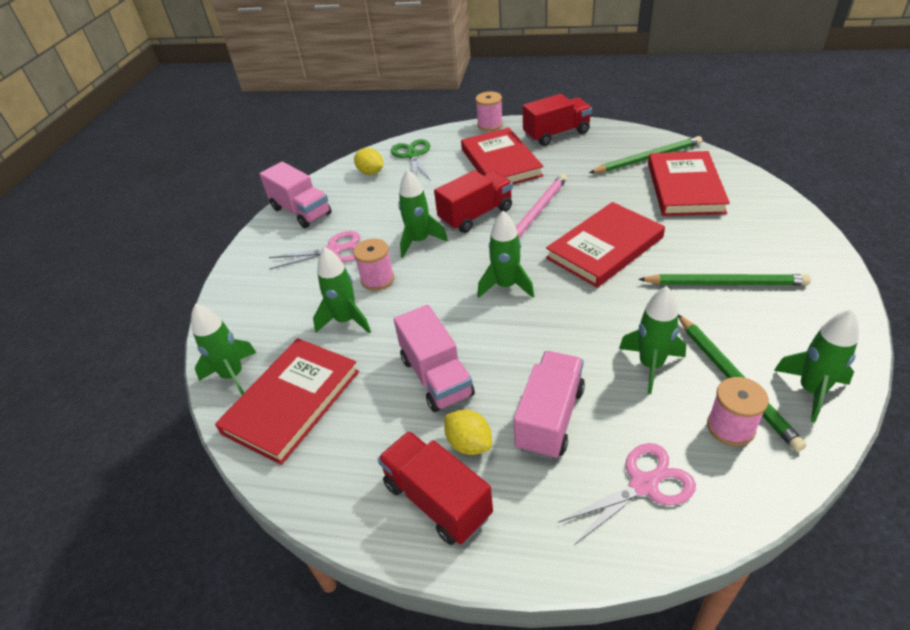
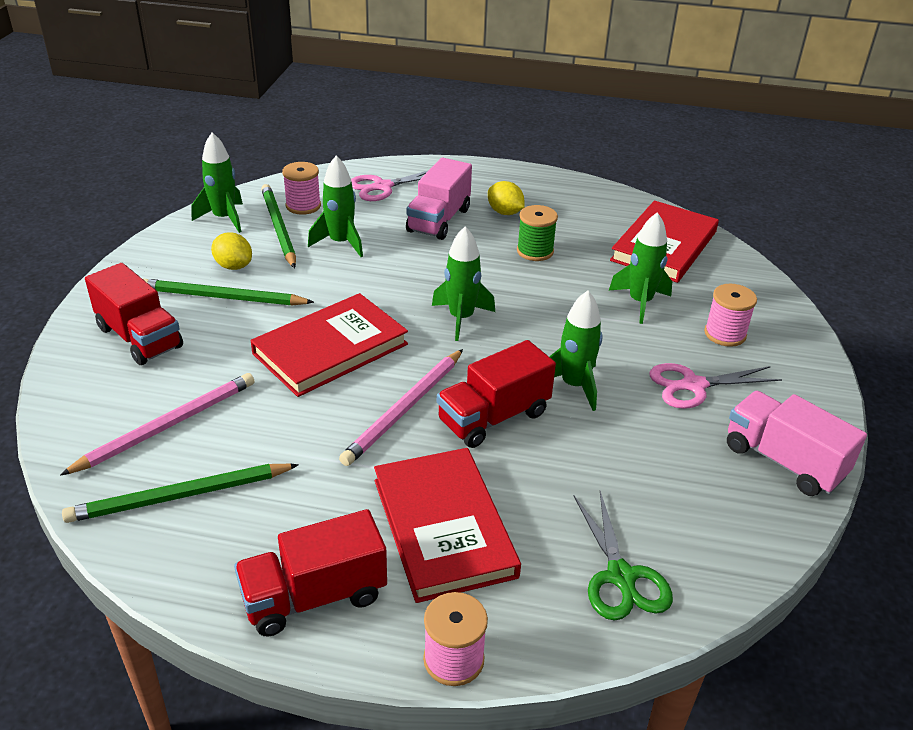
camera: 175 degrees right, 5 degrees down
green rocket [191,304,257,395] -> none
pink spool [353,239,395,291] -> pink spool moved to [704,284,757,347]
yellow lemon [354,148,383,175] -> yellow lemon moved to [211,233,252,270]
red truck [377,431,493,545] -> red truck moved to [85,263,183,365]
pink truck [394,305,475,412] -> green spool [517,205,558,261]
red book [648,151,730,216] -> pink pencil [60,373,255,476]

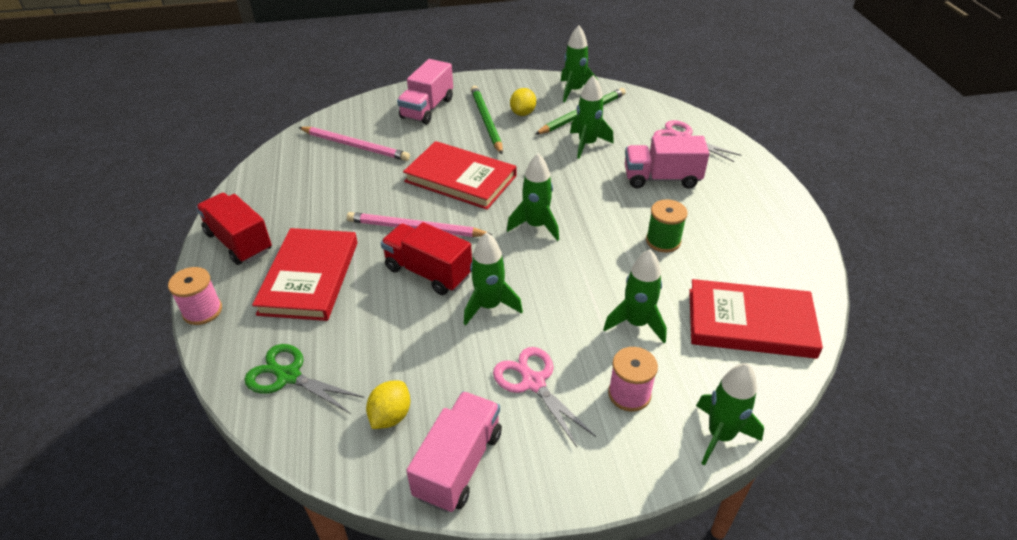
camera: 70 degrees right, 5 degrees up
green pencil [62,464,299,523] -> none
red truck [85,263,183,365] -> pink truck [397,59,453,124]
pink spool [282,162,321,215] -> none
red book [374,448,521,603] -> red book turned 45 degrees counterclockwise [252,228,358,321]
yellow lemon [488,181,525,215] -> yellow lemon moved to [366,381,410,429]
green scissors [574,491,673,620] -> green scissors turned 60 degrees clockwise [244,344,364,414]
none -> green rocket [696,363,764,466]

